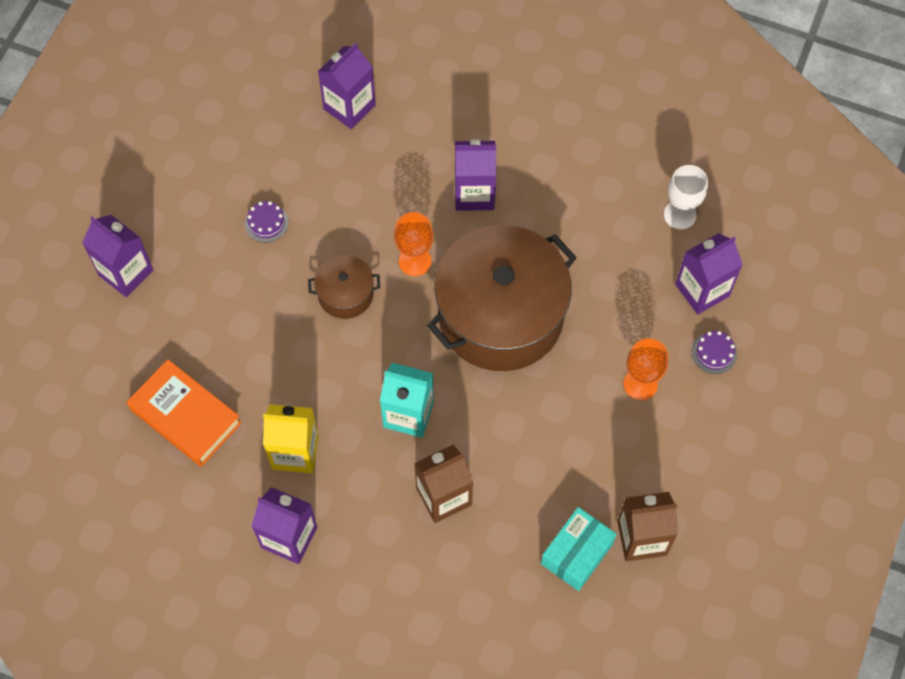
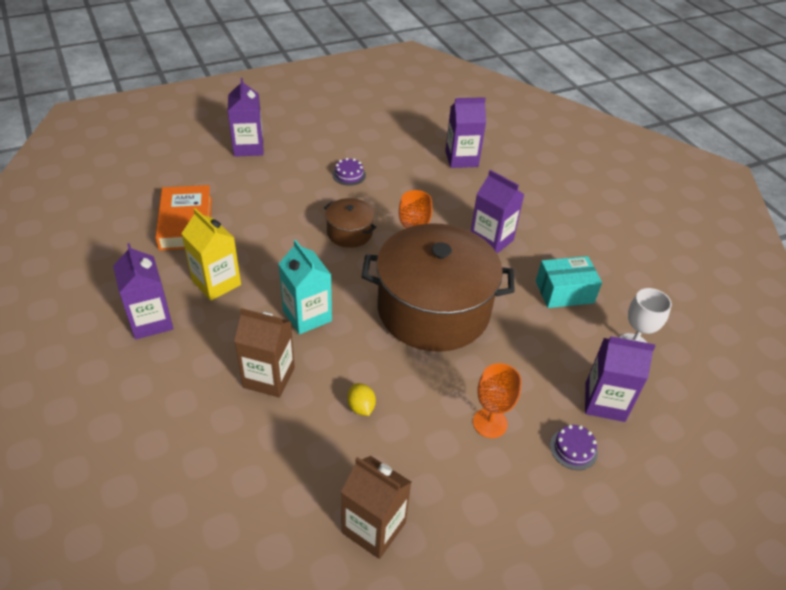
camera: 40 degrees right, 20 degrees down
turquoise box [541,507,617,591] -> turquoise box moved to [536,256,602,308]
none -> yellow lemon [347,383,376,416]

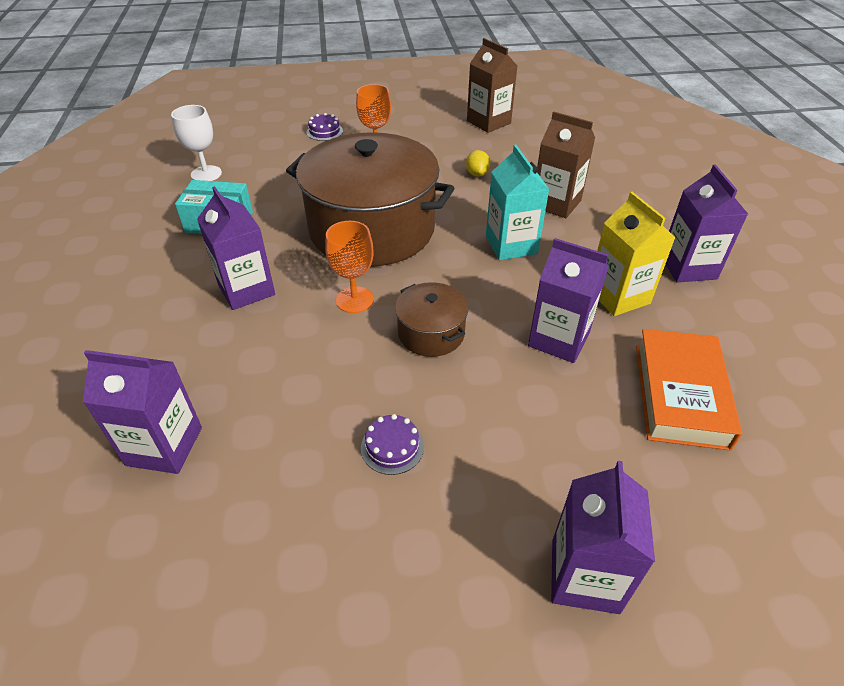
camera: 160 degrees left, 0 degrees up
purple carton [585,336,655,422] -> purple carton moved to [528,238,609,363]

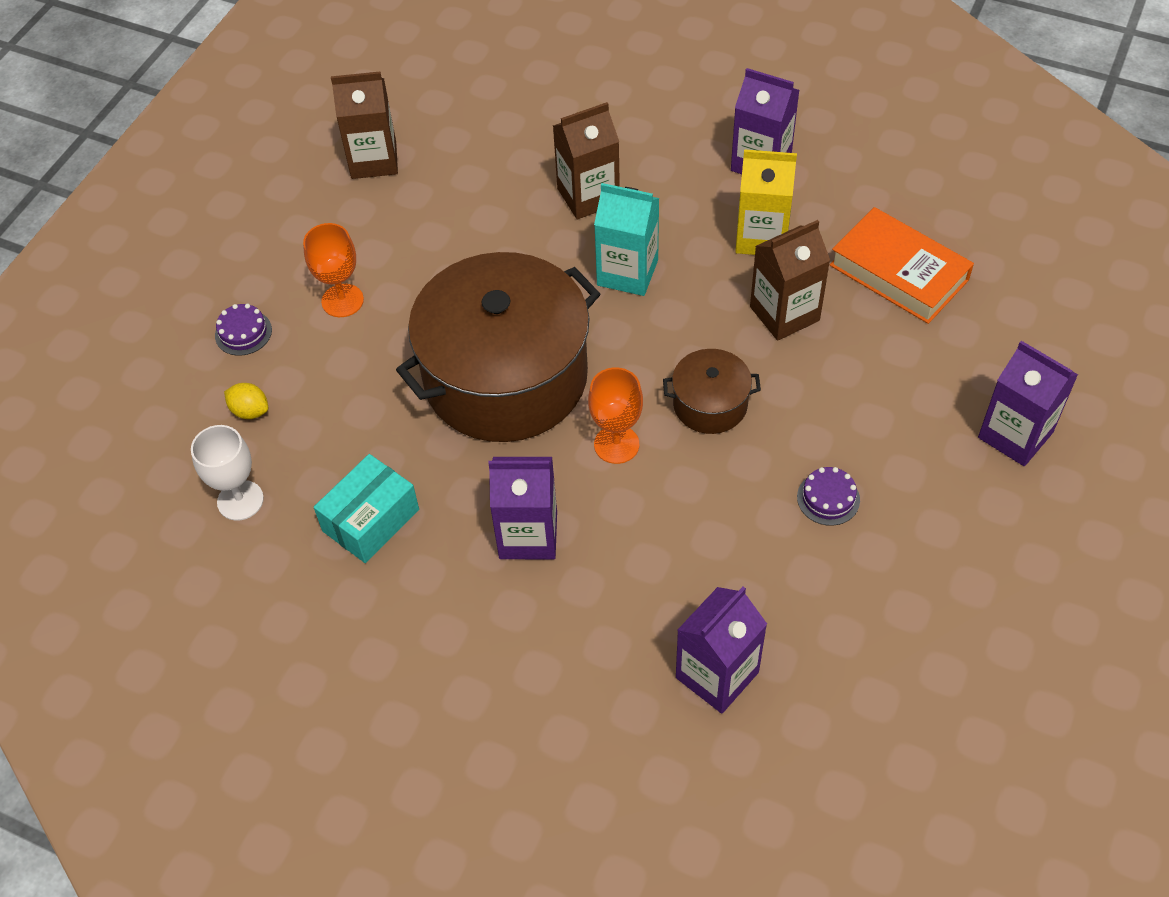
camera: 55 degrees left, 10 degrees up
yellow lemon [466,150,490,177] -> yellow lemon moved to [224,383,268,419]
purple carton [528,238,609,363] -> brown carton [750,220,830,341]

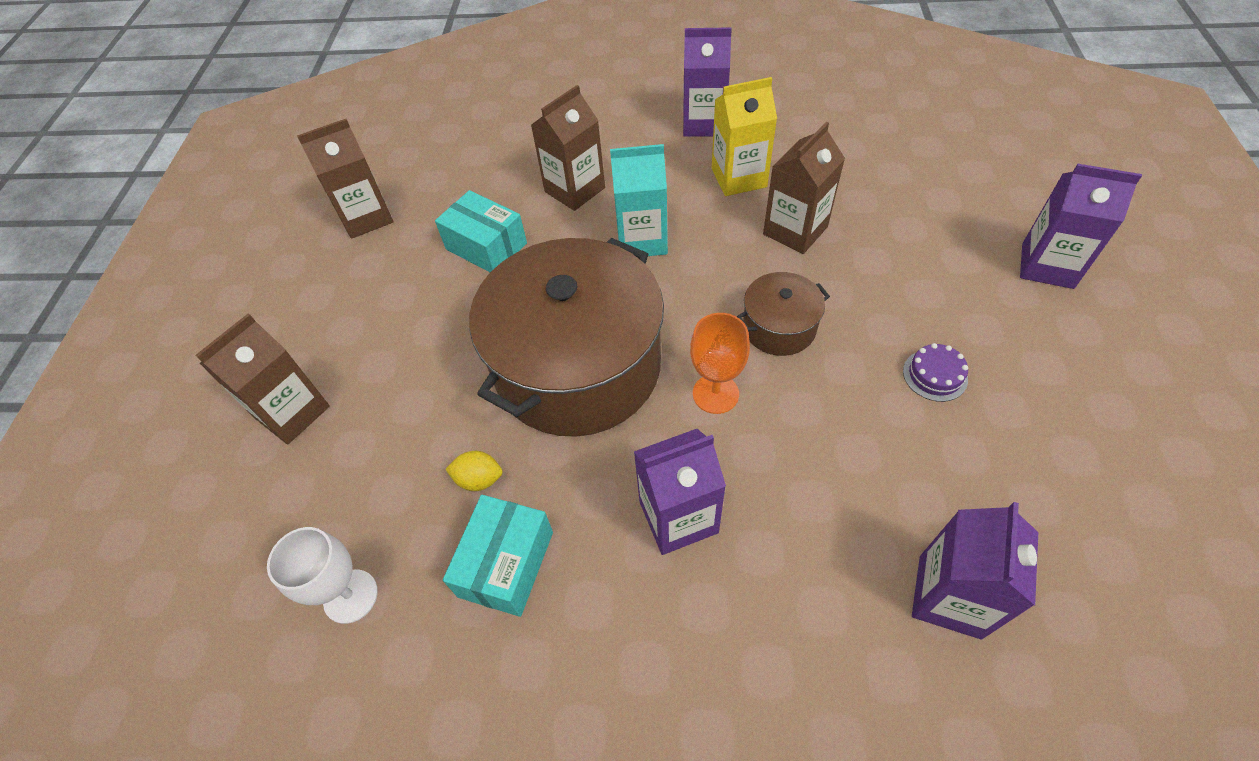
camera: 20 degrees left, 0 degrees up
purple cake [215,304,272,356] -> brown carton [195,313,330,444]
yellow lemon [224,383,268,419] -> yellow lemon moved to [445,451,502,491]
orange goblet [303,223,364,317] -> none
orange book [830,207,974,324] -> none
none -> turquoise box [435,190,527,272]

